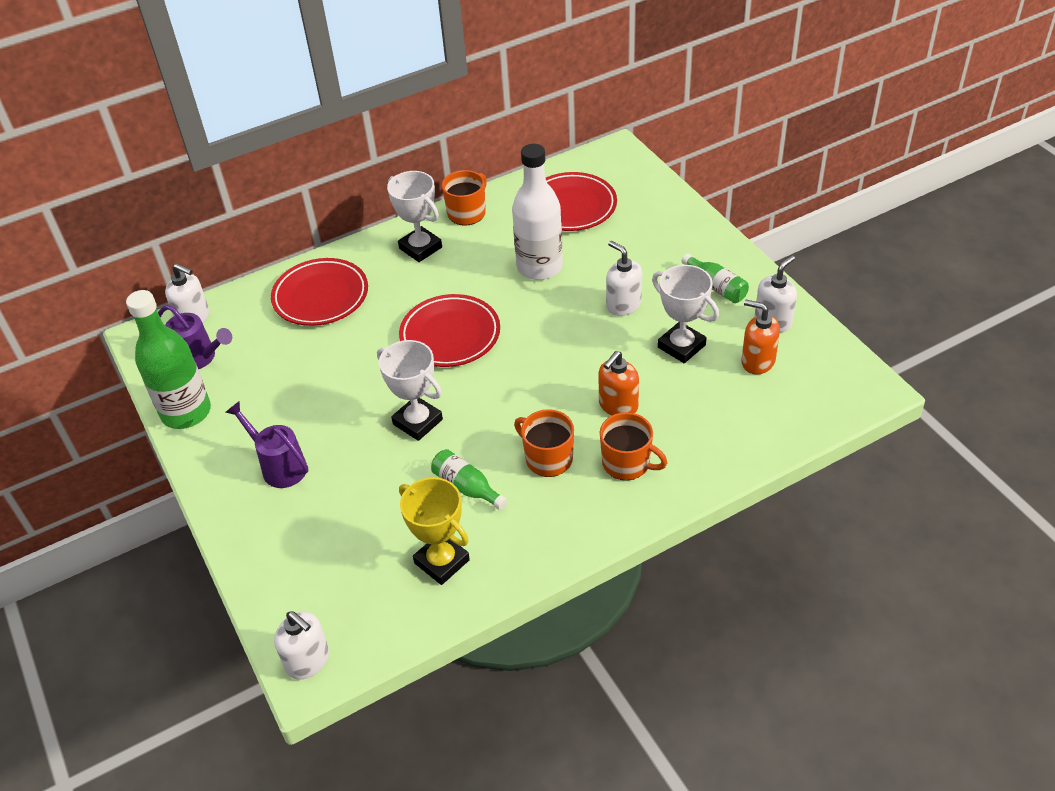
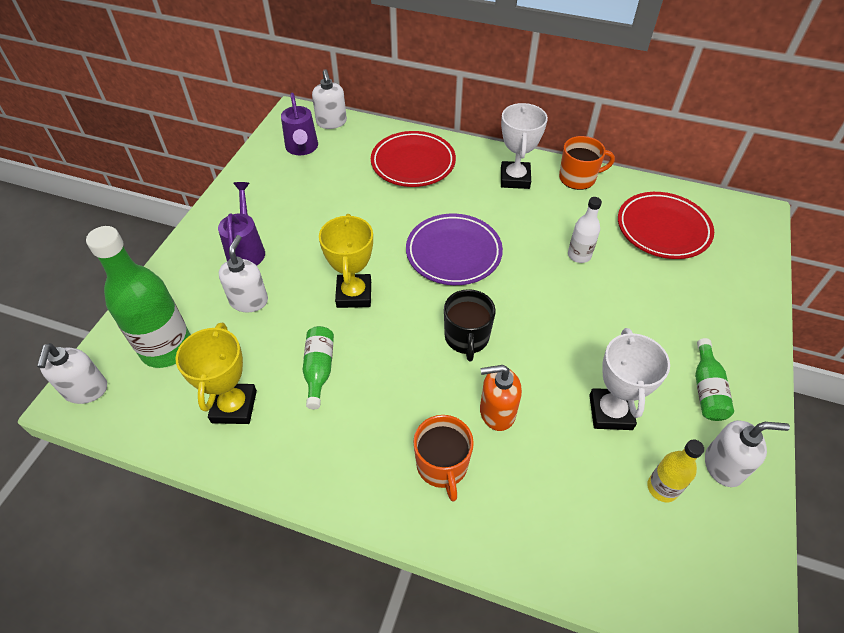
camera: 45 degrees right, 5 degrees up
green bottle [126,290,211,429] -> green bottle moved to [86,226,191,368]
white trophy [377,340,443,441] -> yellow trophy [319,214,373,308]
red plate [399,294,500,367] -> purple plate [406,213,503,285]
white bottle [512,144,563,280] -> white bottle [568,197,602,263], size x0.51
orange mug [514,409,574,477] -> none
white soap dispenser [606,241,642,316] -> white soap dispenser moved to [218,235,268,312]
orange soap dispenser [741,300,780,375] -> yellow bottle [647,440,704,502]
none -> black mug [444,289,496,361]

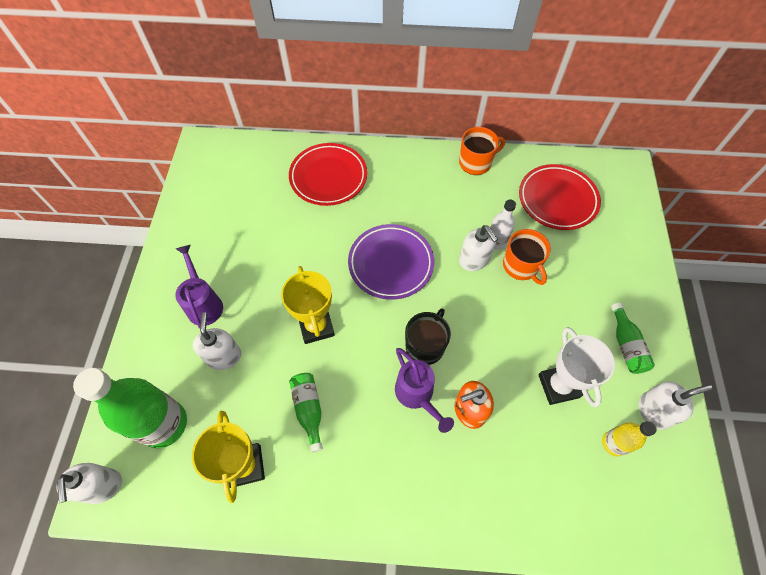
camera: 15 degrees left, 10 degrees up
purple watering can [281,93,318,155] -> purple watering can moved to [395,348,454,433]
white soap dispenser [312,69,347,129] -> white soap dispenser moved to [459,225,498,271]
orange mug [413,415,474,502] -> orange mug moved to [503,229,551,285]
black mug [444,289,496,361] -> black mug turned 135 degrees counterclockwise [405,308,451,365]
white trophy [501,103,548,189] -> none

